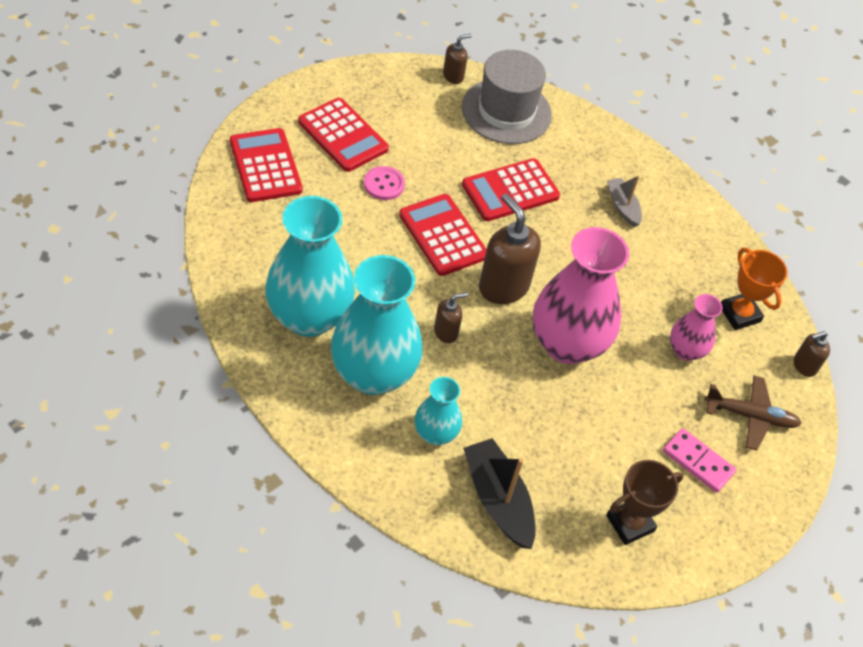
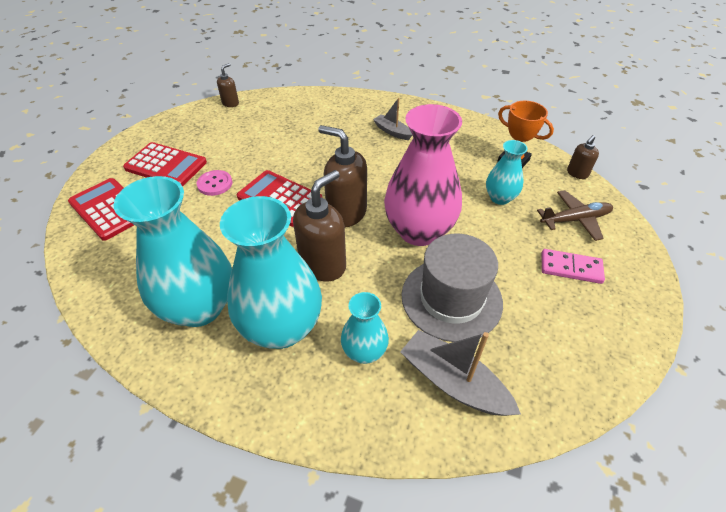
camera: 20 degrees left, 5 degrees down
brown soap dispenser [434,292,468,343] -> brown soap dispenser [293,170,346,281], size x1.93
grey hat [462,50,552,144] -> grey hat moved to [402,234,503,342]
red calculator [462,158,560,221] -> none
black boat [463,438,536,549] -> grey boat [400,330,521,416]
brown trophy [606,460,683,545] -> none
pink vase [670,294,723,361] -> turquoise vase [486,140,528,205]

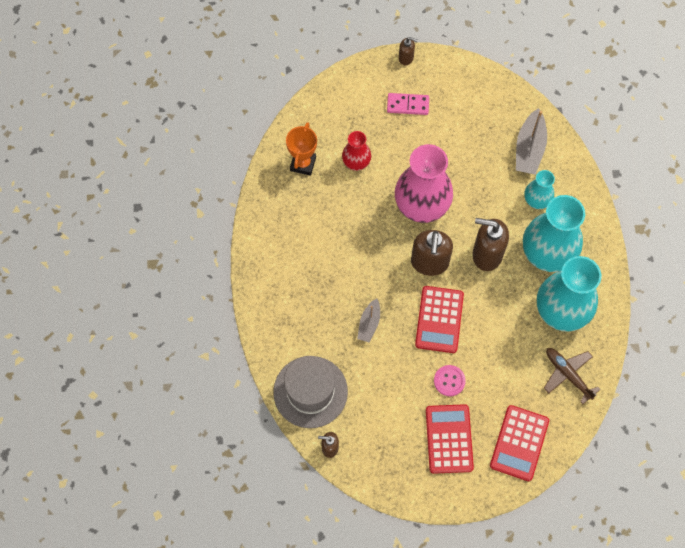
camera: 115 degrees left, 20 degrees up
grey boat [373,98,412,140] -> grey boat moved to [357,299,380,342]
grey hat [402,234,503,342] -> grey hat moved to [273,356,348,428]
turquoise vase [486,140,528,205] -> red vase [342,131,371,171]
brown plane [537,190,613,241] -> brown plane moved to [544,348,601,404]
pink domino [542,249,605,284] -> pink domino turned 75 degrees counterclockwise [387,93,429,115]
brown soap dispenser [567,135,599,179] -> brown soap dispenser moved to [399,37,418,65]

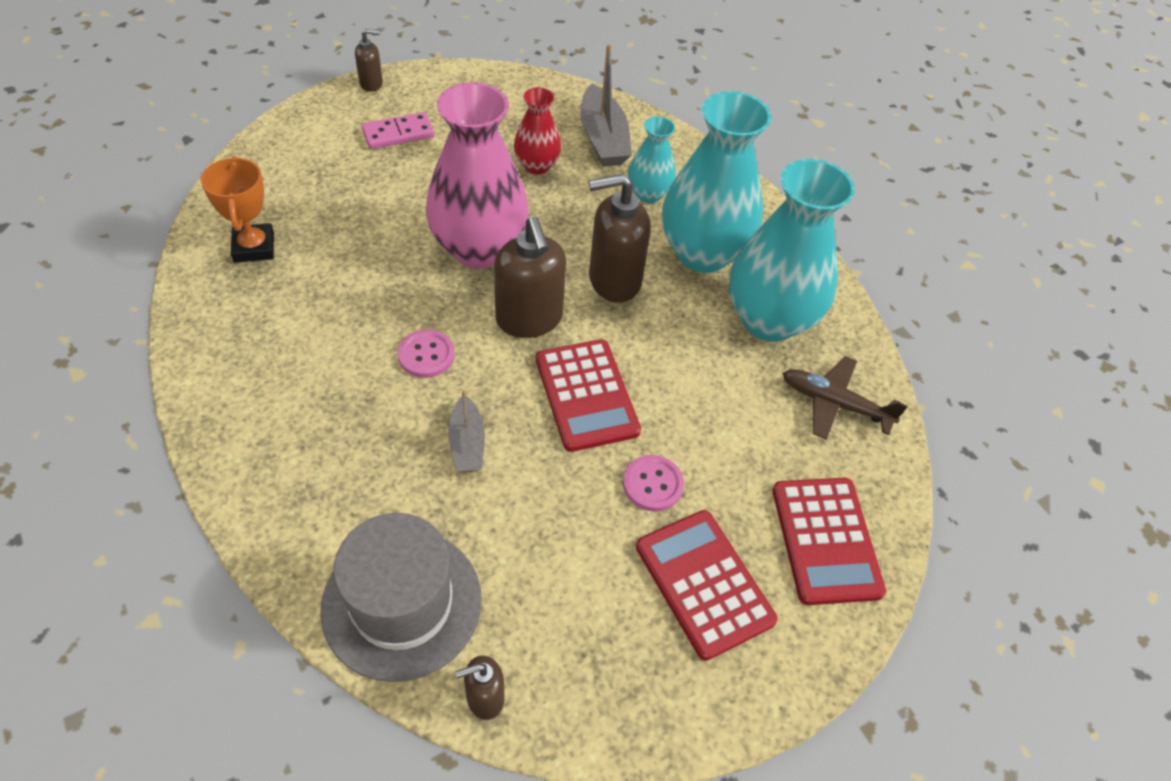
camera: 30 degrees left, 15 degrees down
red vase [342,131,371,171] -> red vase moved to [514,87,561,174]
none -> pink button [398,330,455,378]

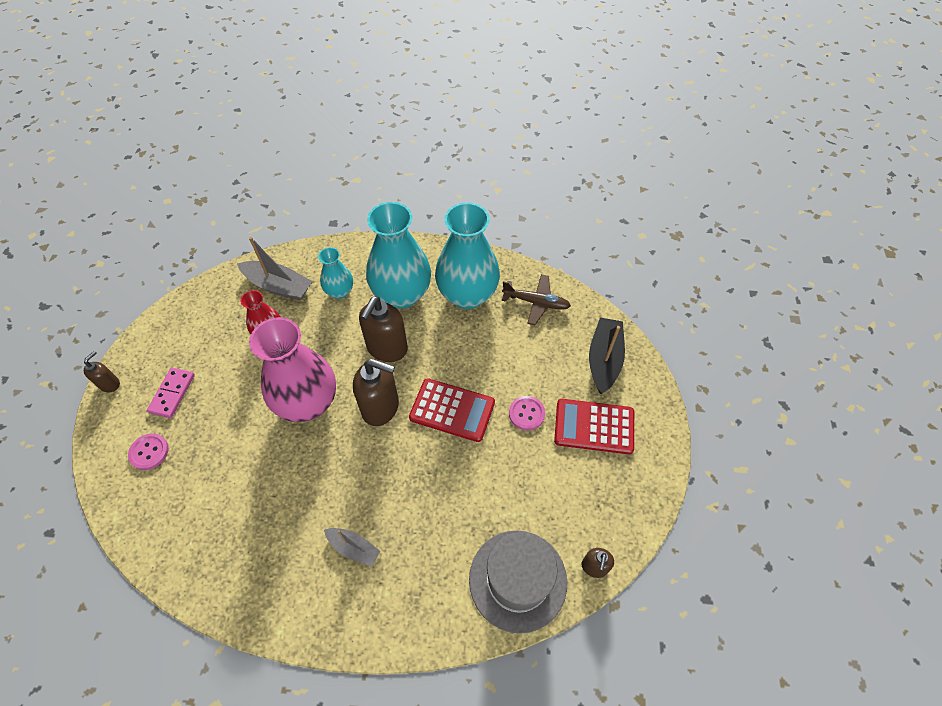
camera: 50 degrees left, 5 degrees up
orange trophy [201,156,274,263] -> none
pink button [398,330,455,378] -> pink button moved to [128,433,169,470]
grey boat [448,390,485,472] -> grey boat moved to [324,528,381,567]
red calculator [772,478,886,605] -> black boat [589,317,625,394]
brown plane [783,356,908,440] -> brown plane turned 135 degrees counterclockwise [502,274,571,325]

